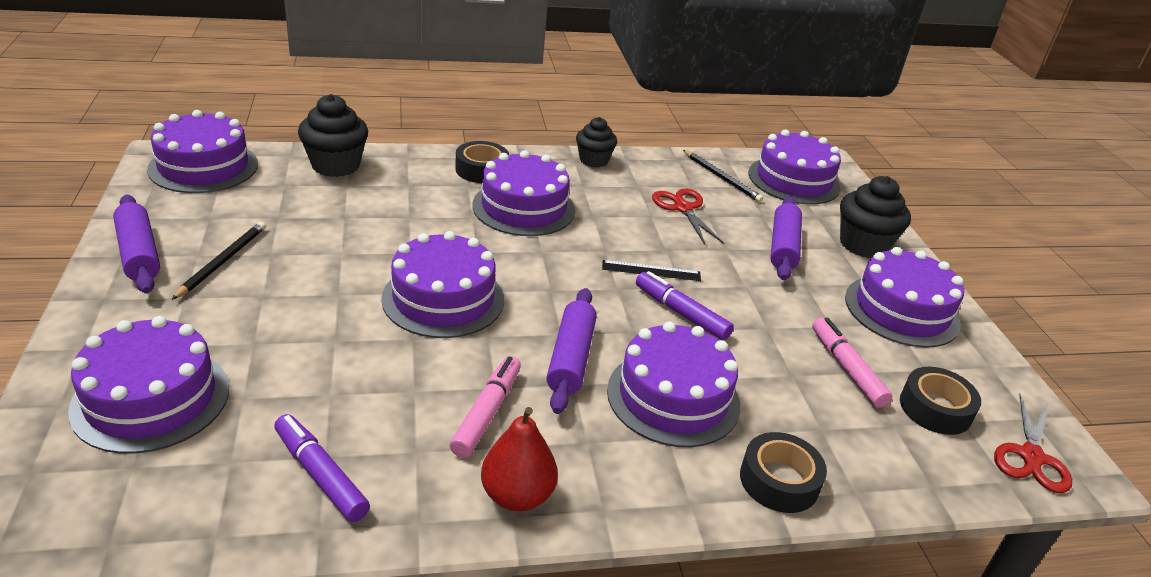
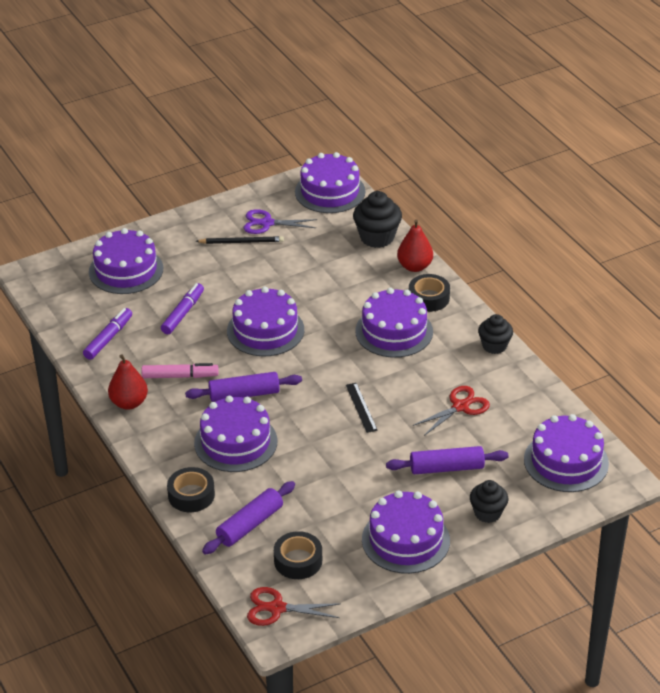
camera: 75 degrees right, 5 degrees up
purple rolling pin [113,195,160,294] -> purple rolling pin moved to [202,481,295,554]
purple marker [636,271,734,340] -> purple marker moved to [161,283,204,334]
black pencil [683,150,763,202] -> none
pink marker [812,317,892,408] -> none
black cupcake [840,176,911,258] -> black cupcake [470,480,508,523], size x0.66
none -> purple scissors [244,209,317,234]
none -> red pear [397,219,433,272]

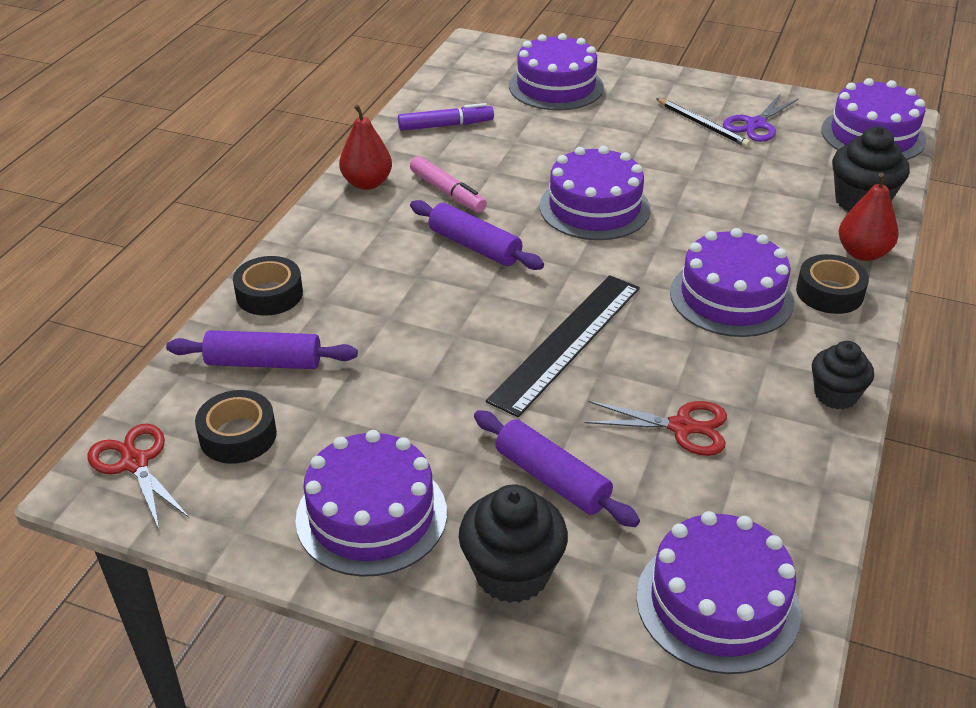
camera: 50 degrees right, 0 degrees up
purple marker [161,283,204,334] -> none
purple cake [194,396,277,472] -> none
purple scissors [244,209,317,234] -> purple scissors turned 105 degrees counterclockwise [723,95,799,142]
black ruler [346,383,378,433] -> black ruler [486,275,640,417], size x2.07
black cupcake [470,480,508,523] -> black cupcake [459,485,568,603], size x1.50

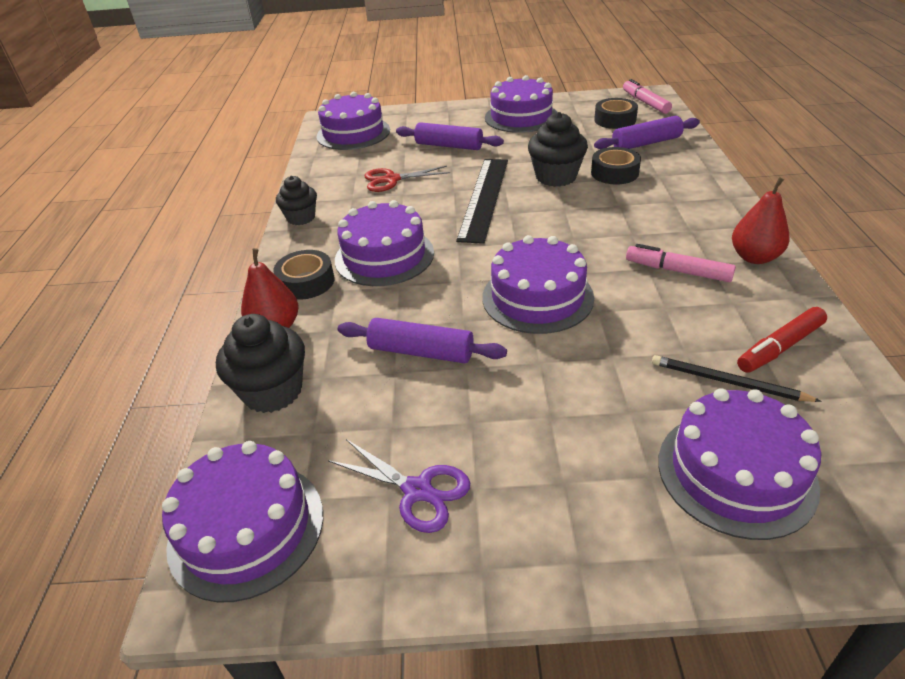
camera: 160 degrees right, 0 degrees up
red scissors [88,424,189,529] -> pink marker [623,79,672,114]
black tape [233,256,303,316] -> black tape moved to [591,147,641,184]
purple marker [398,103,494,131] -> red marker [737,307,827,373]
purple rolling pin [410,200,544,270] -> purple rolling pin moved to [338,318,507,363]
black cupcake [459,485,568,603] -> black cupcake moved to [528,112,588,187]
black pencil [656,98,751,147] -> black pencil moved to [652,355,822,402]
purple scissors [723,95,799,142] -> purple scissors turned 105 degrees clockwise [328,439,470,533]

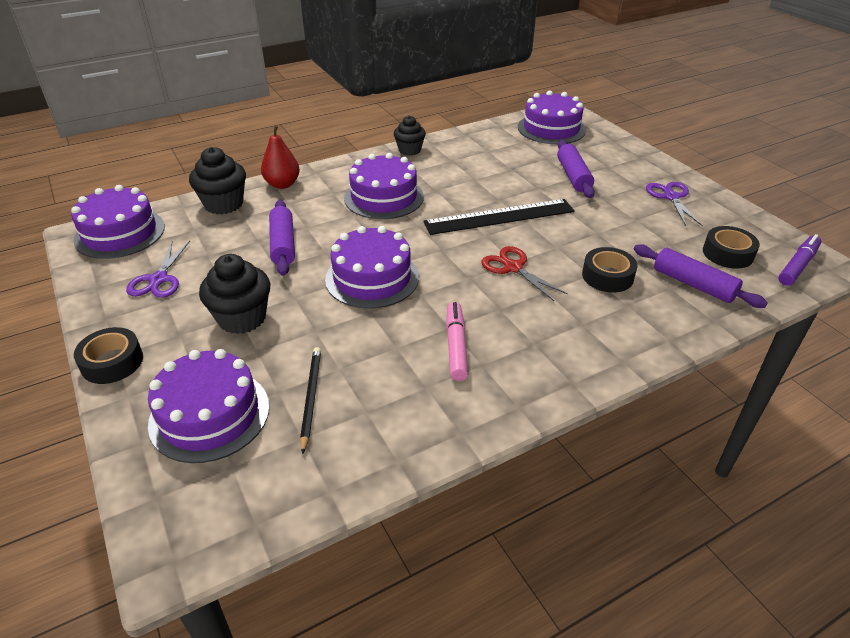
camera: 60 degrees right, 0 degrees up
black tape [273,250,335,300] -> black tape moved to [74,327,143,384]
red scissors [364,166,450,192] -> red scissors moved to [481,246,568,301]
purple cake [485,75,558,133] -> purple scissors [646,182,703,226]
black cupcake [528,112,588,187] -> black cupcake moved to [199,254,270,334]
pink marker [623,79,672,114] -> purple marker [778,234,821,286]
red pear [732,177,789,264] -> none
red marker [737,307,827,373] -> none

